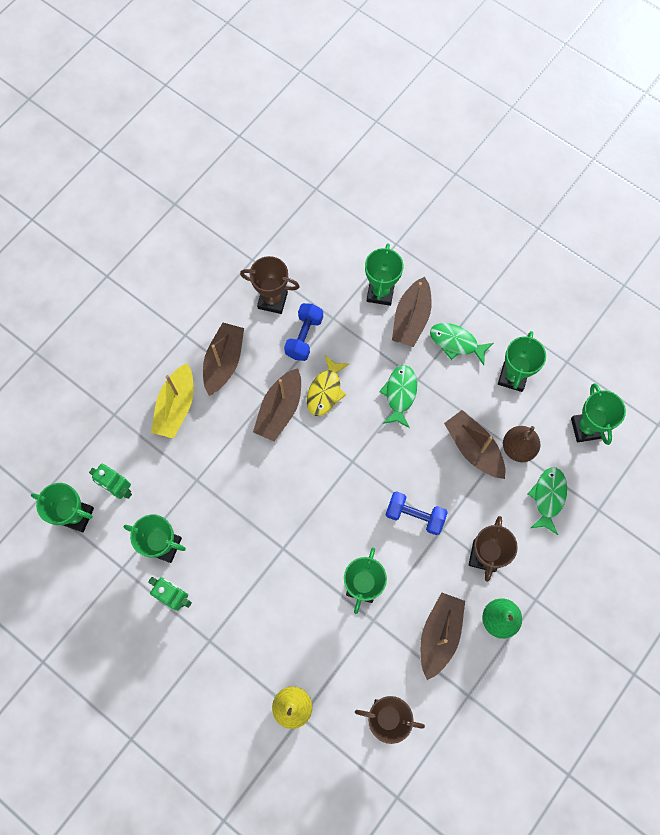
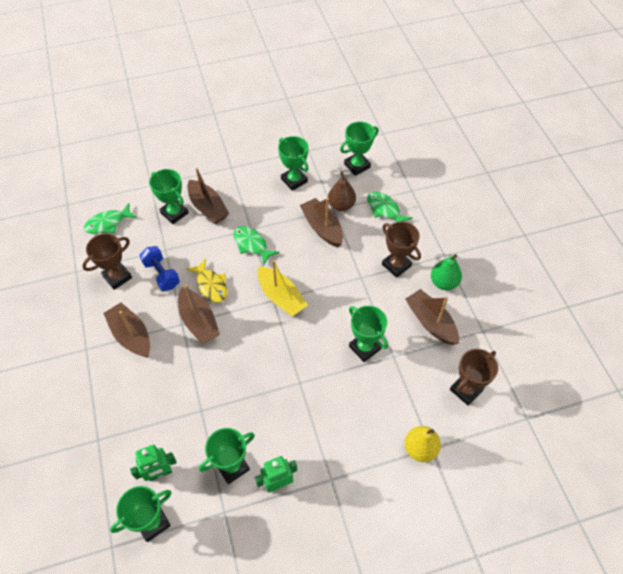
camera: 55 degrees left, 15 degrees down
yellow boat [151,363,194,439] -> yellow boat moved to [257,260,308,316]
blue dumbbell [385,491,448,535] -> none
green fish [430,323,494,365] -> green fish moved to [84,203,137,234]
brown boat [444,410,505,479] -> brown boat turned 60 degrees clockwise [300,198,343,247]
green trophy [571,383,626,445] -> green trophy turned 60 degrees counterclockwise [340,122,379,176]

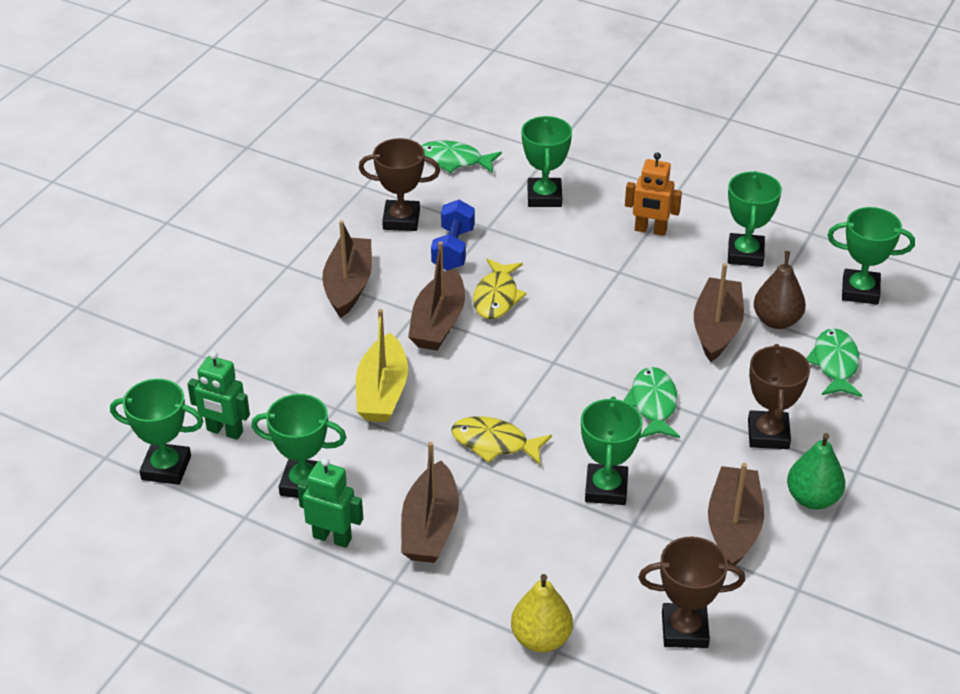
camera: 45 degrees right, 15 degrees down
brown boat [187,168,229,224] -> brown boat moved to [401,442,459,563]
green fish [233,226,280,265] -> green fish moved to [623,367,680,438]
yellow boat [257,260,308,316] -> yellow boat moved to [356,309,408,422]
none -> yellow fish [451,416,552,465]
none -> orange robot [625,152,682,236]

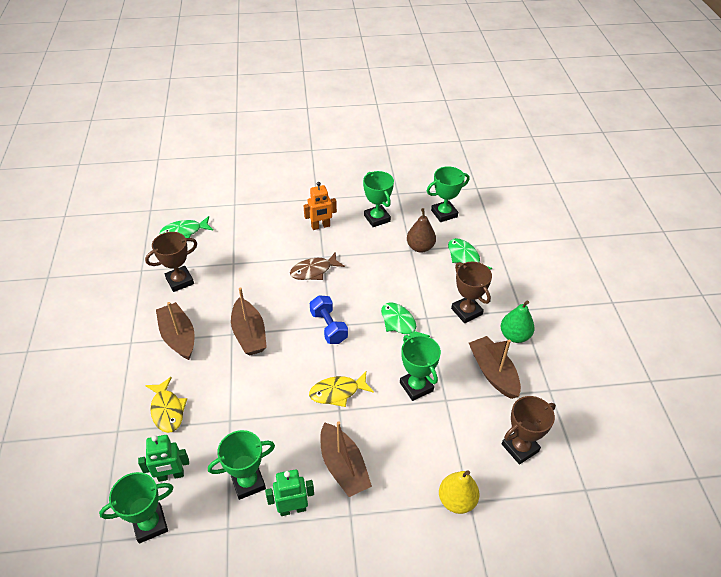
camera: 35 degrees left, 5 degrees up
yellow boat [356,309,408,422] -> none
blue dumbbell [431,200,475,271] -> blue dumbbell moved to [310,295,348,344]
yellow fish [473,258,527,319] -> yellow fish moved to [145,377,187,433]
green trophy [522,116,572,207] -> none
brown boat [694,263,744,362] -> none
none -> brown fish [290,252,345,280]

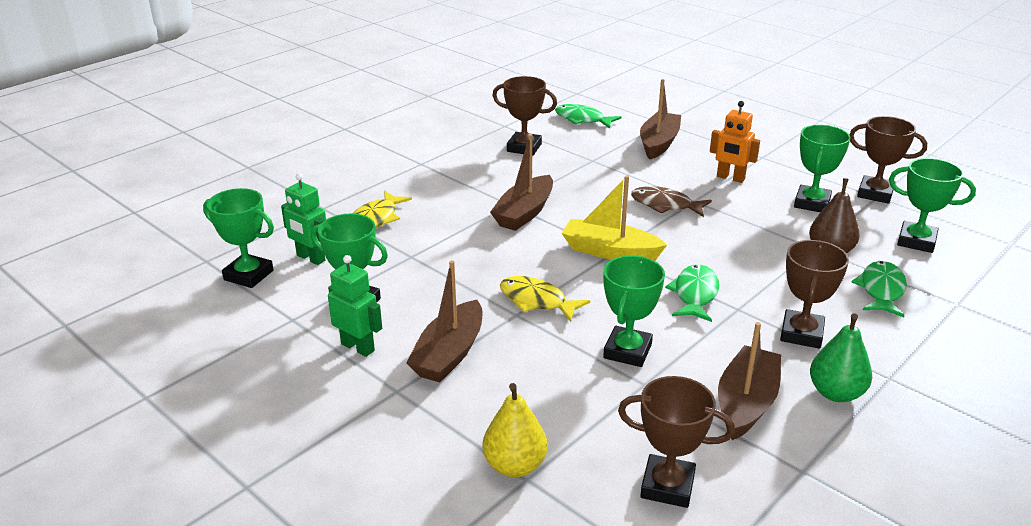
camera: 50 degrees right, 15 degrees down
brown boat [156,302,195,360] -> brown boat moved to [640,79,681,159]
blue dumbbell [310,295,348,344] -> yellow boat [562,175,667,261]
none -> brown trophy [849,116,927,203]

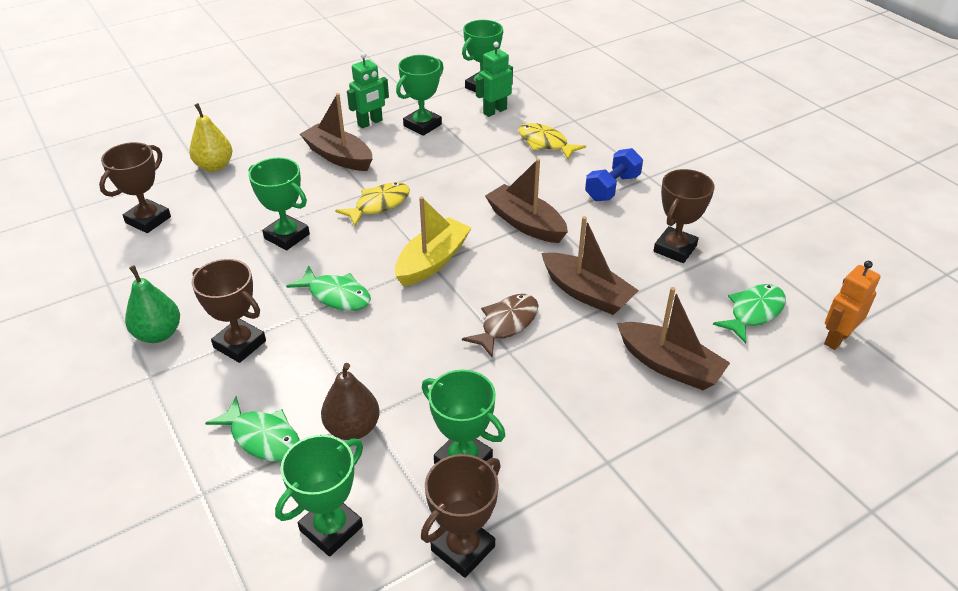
camera: 105 degrees right, 10 degrees up
orange robot [710,101,760,183] -> orange robot moved to [824,261,881,350]
brown boat [718,322,781,440] -> brown boat moved to [542,216,639,315]
none -> blue dumbbell [585,148,643,201]

